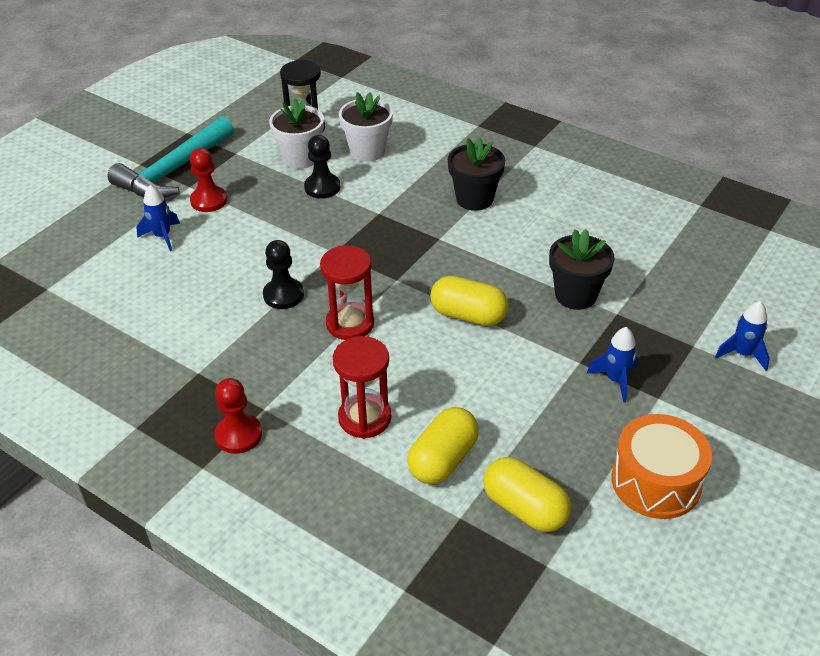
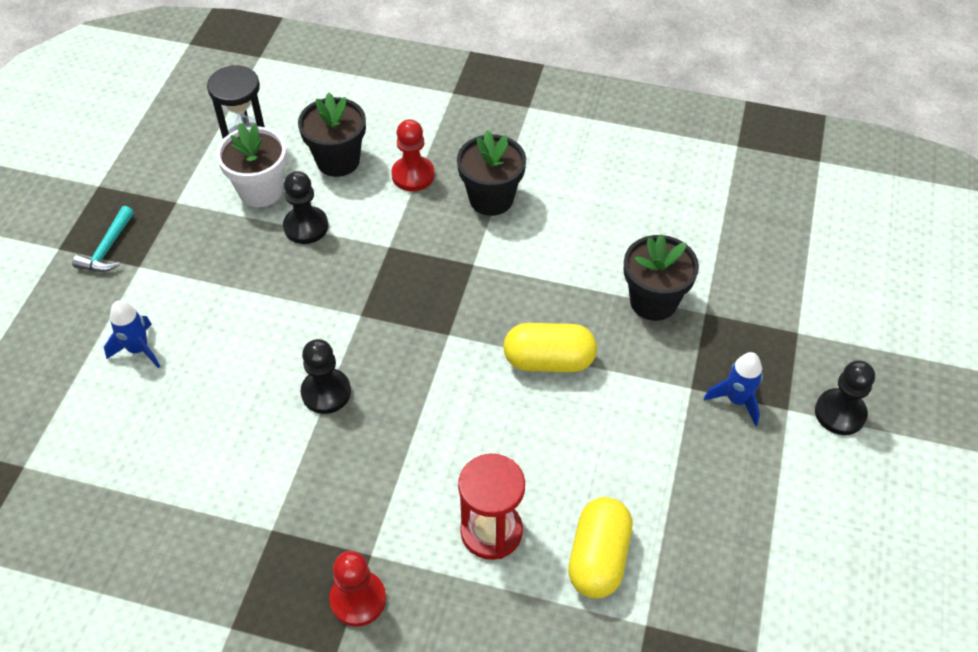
camera: 20 degrees left, 10 degrees up
turquoise hammer [107,116,234,198] -> turquoise hammer [72,206,134,272], size x0.47
red pawn [190,148,227,212] -> red pawn moved to [391,119,435,191]
red hourglass [320,245,374,340] -> none
white flower pot [339,92,393,162] -> black flower pot [298,93,366,177]
yellow capsule [483,457,571,532] -> none
orange drum [612,414,712,519] -> none
blue rocket [715,301,770,371] -> none
none -> black pawn [815,360,875,435]

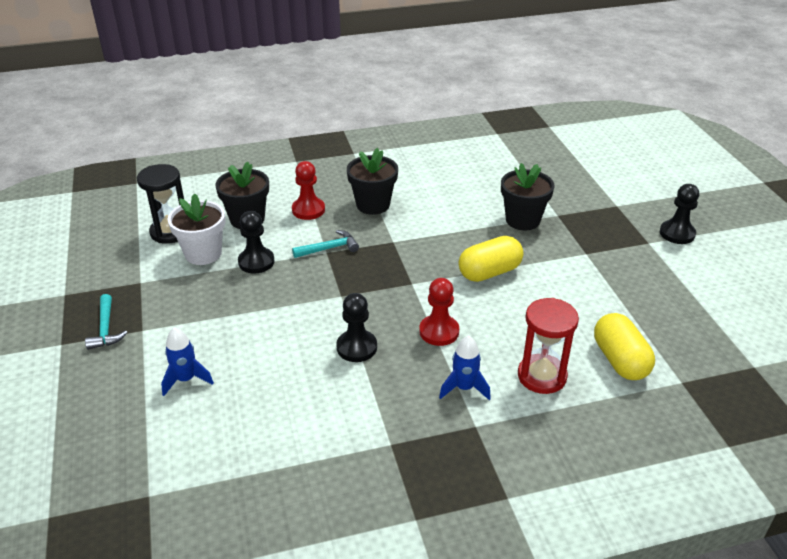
camera: 30 degrees left, 15 degrees down
red pawn [329,551,386,627] -> red pawn moved to [419,278,459,346]
blue rocket [704,352,763,426] -> blue rocket moved to [439,336,491,400]
none -> turquoise hammer [292,230,359,258]

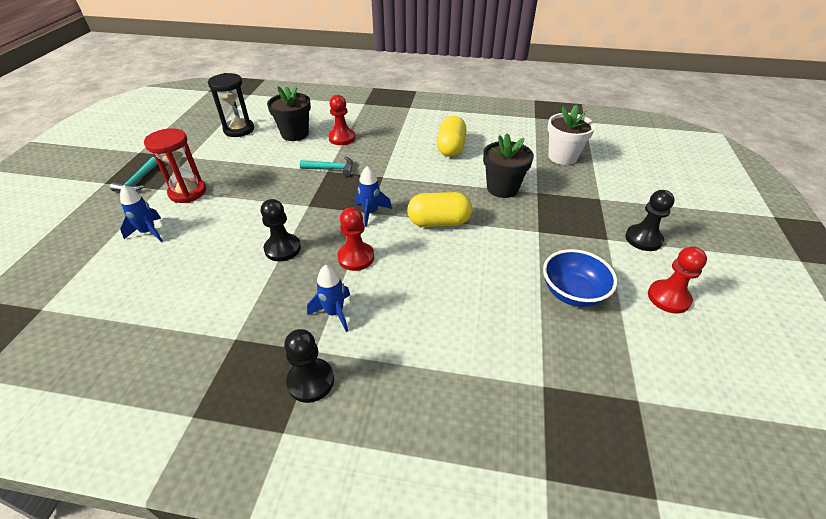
camera: 25 degrees right, 5 degrees up
white flower pot [167,193,225,265] -> white flower pot moved to [547,105,595,165]
black pawn [238,211,275,273] -> black pawn moved to [284,329,334,403]
black flower pot [347,148,398,215] -> none
red hourglass [518,298,579,394] -> red hourglass moved to [144,128,206,203]
yellow capsule [594,313,655,380] -> yellow capsule moved to [437,116,467,157]
none -> blue rocket [355,166,392,227]
none -> blue bowl [543,249,617,307]
none -> red pawn [648,246,707,314]

